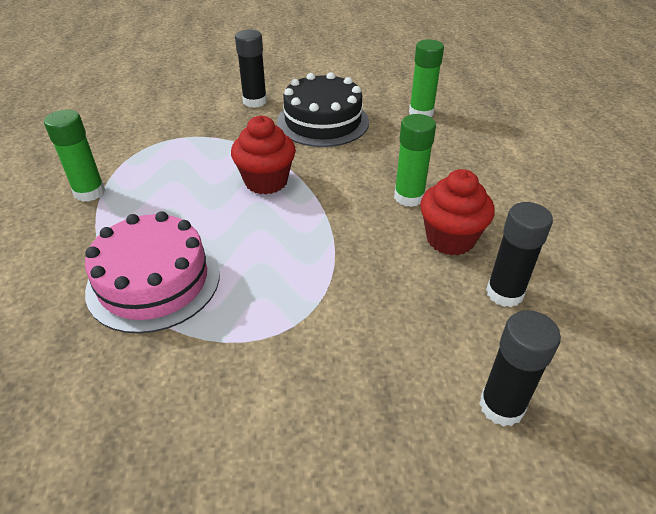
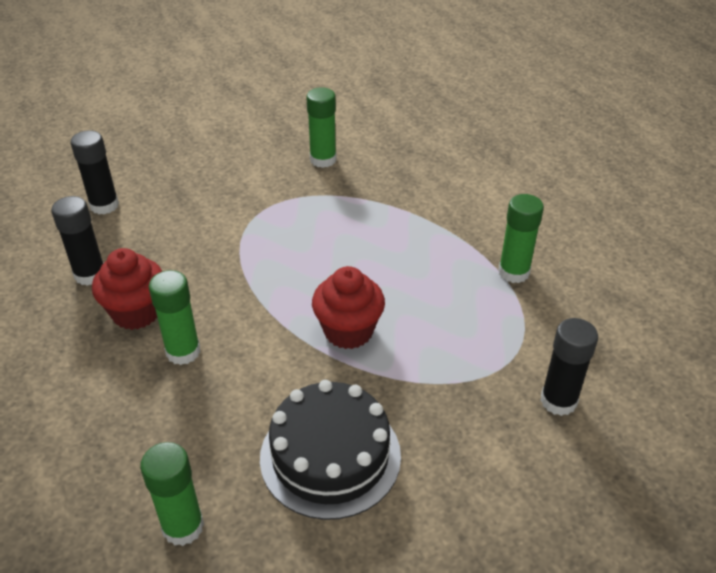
camera: 160 degrees right, 0 degrees up
pink cake [85,211,220,334] -> none
black glue stick [235,30,267,108] -> black glue stick moved to [540,318,598,416]
none -> green glue stick [306,87,337,168]

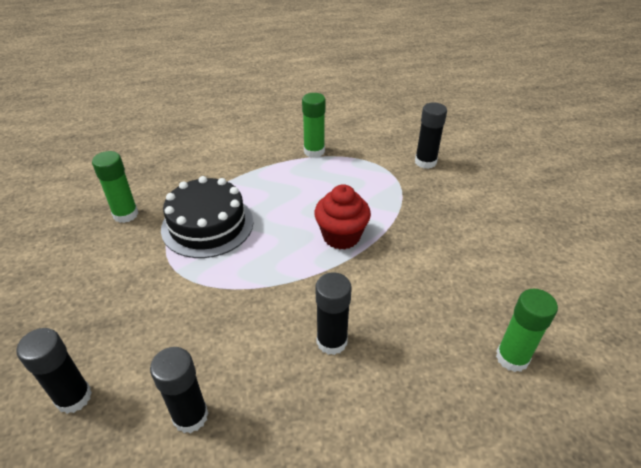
camera: 75 degrees left, 0 degrees up
red cupcake [92,248,162,330] -> none
green glue stick [149,270,201,365] -> black glue stick [316,273,352,355]
black cake [260,380,401,520] -> black cake moved to [161,176,253,258]

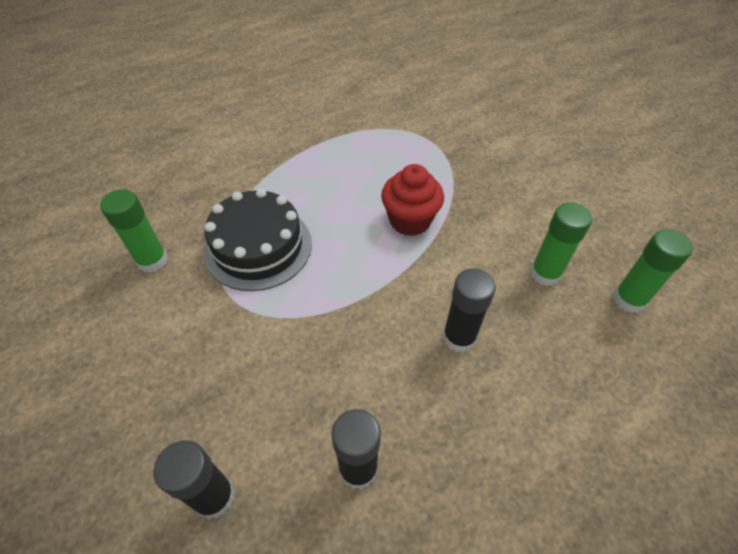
camera: 20 degrees left, 10 degrees up
green glue stick [302,93,326,158] -> green glue stick moved to [530,202,592,286]
black glue stick [415,102,447,169] -> none

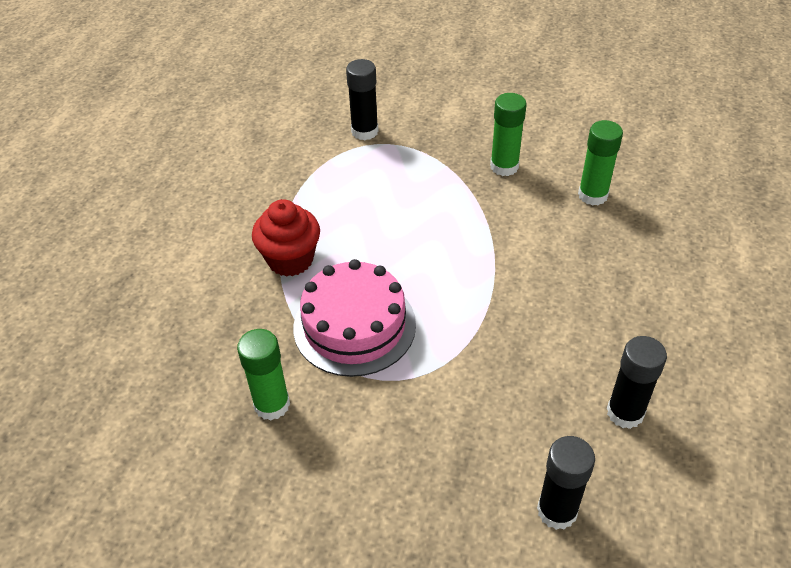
camera: 40 degrees left, 5 degrees down
black cake [204,188,312,291] -> pink cake [293,259,416,377]
red cupcake [381,164,444,236] -> red cupcake moved to [252,199,320,277]
black glue stick [443,268,496,353] -> black glue stick moved to [346,59,379,140]
green glue stick [613,229,693,313] -> green glue stick moved to [490,93,526,176]

